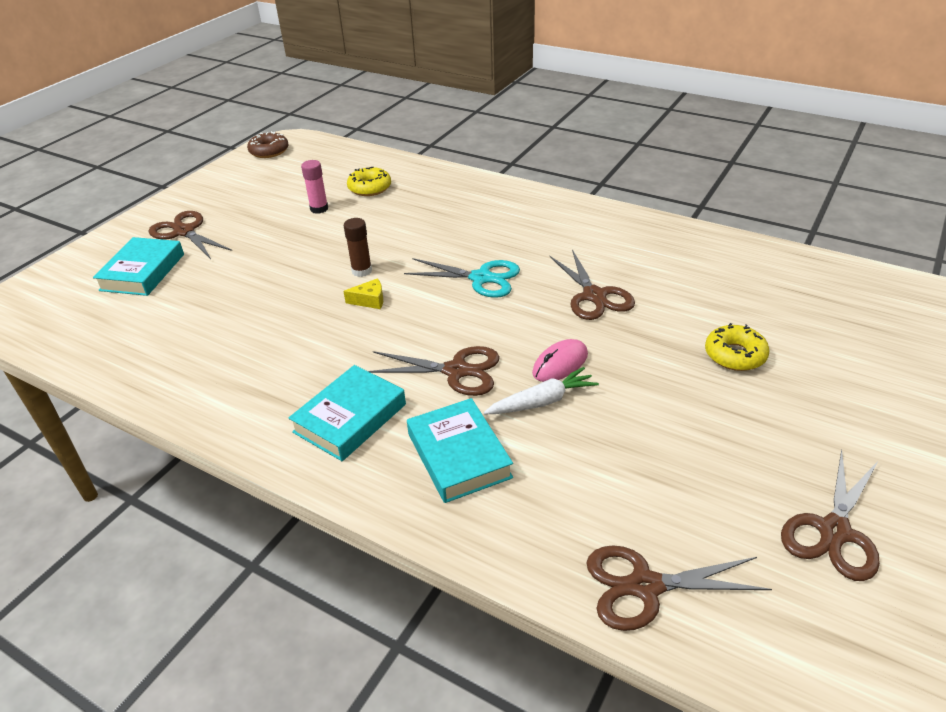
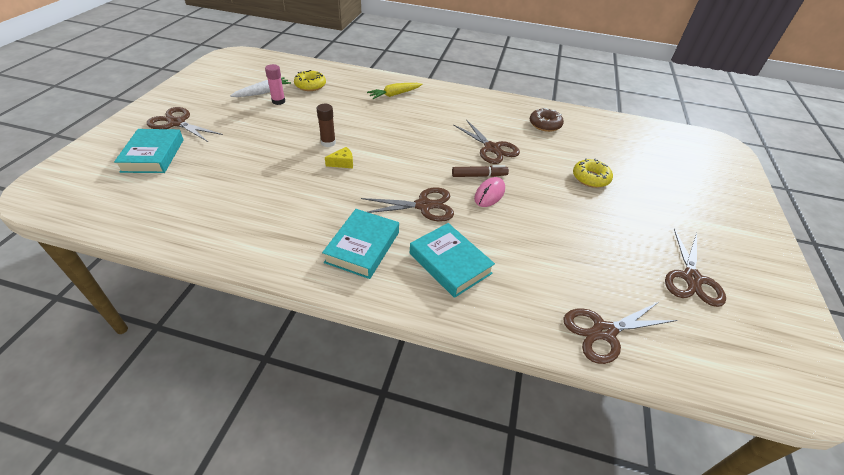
camera: 20 degrees left, 5 degrees up
brown donut [247,131,288,158] -> brown donut moved to [530,108,564,132]
turquoise scissors [404,258,520,298] -> none
white carrot [484,367,599,414] -> white carrot moved to [230,77,291,97]
none -> yellow carrot [367,83,422,99]
none -> brown marker [452,165,509,177]

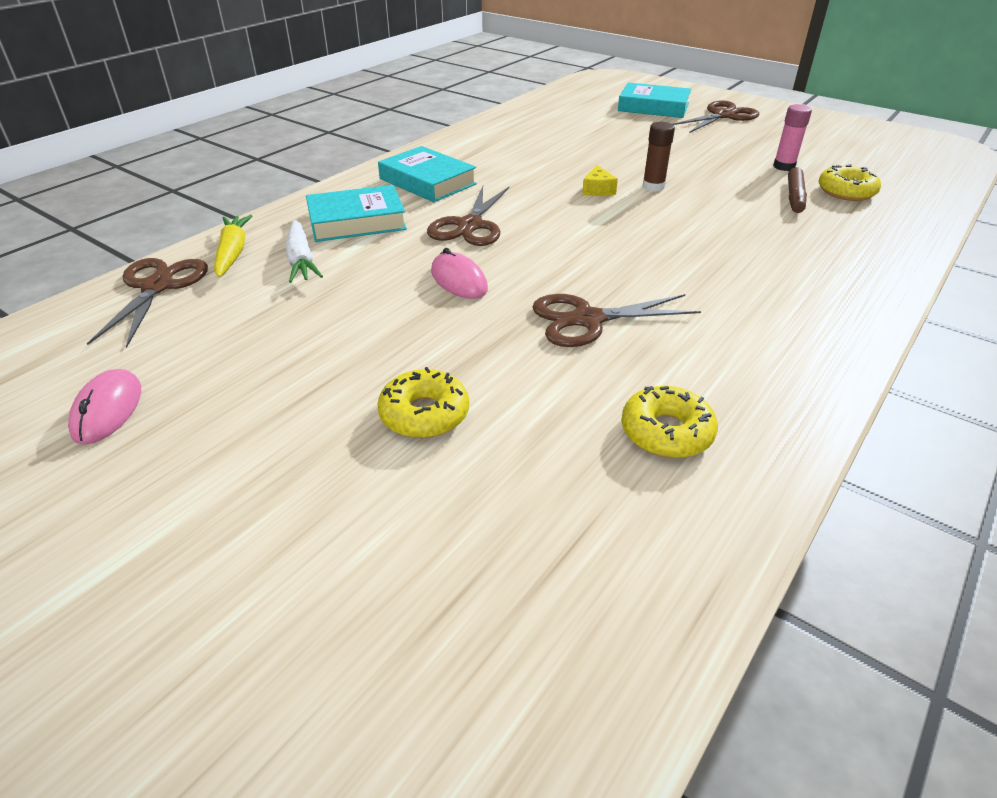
camera: 115 degrees right, 5 degrees down
white carrot [230,77,291,97] -> white carrot moved to [285,220,323,283]
yellow carrot [367,83,422,99] -> yellow carrot moved to [214,215,252,277]
brown marker [452,165,509,177] -> brown marker moved to [788,167,807,213]
brown donut [530,108,564,132] -> yellow donut [621,386,718,458]
brown scissors [665,228,726,307] -> pink mouse [68,369,141,445]

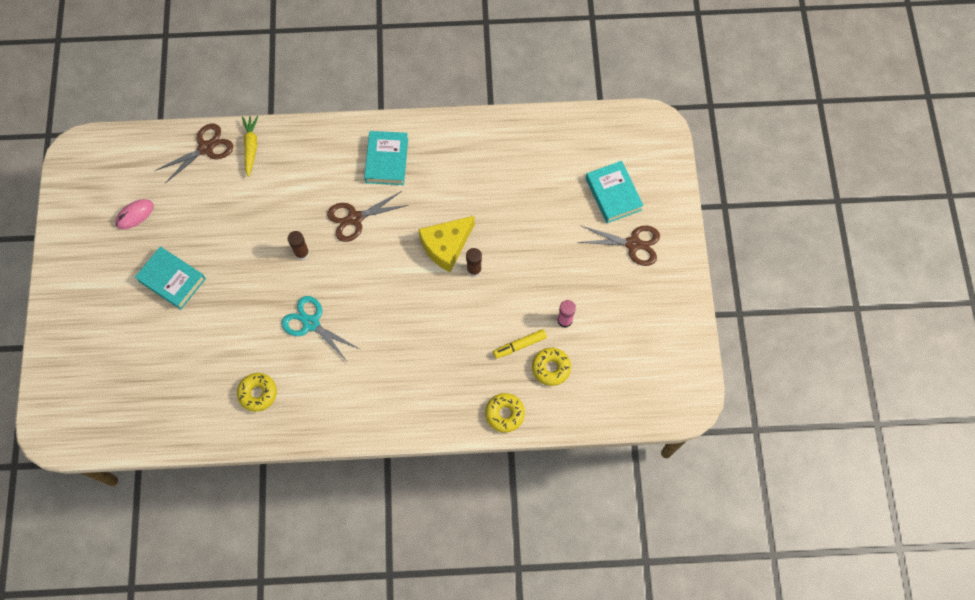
camera: 50 degrees right, 30 degrees up
yellow carrot [214,215,252,277] -> yellow carrot turned 45 degrees counterclockwise [242,116,258,177]
white carrot [285,220,323,283] -> none
turquoise book [306,185,407,242] -> turquoise book moved to [135,247,206,310]
yellow donut [377,367,469,438] -> yellow donut moved to [485,393,525,432]
pink mouse [431,248,488,299] -> brown glue stick [288,231,310,260]
brown scissors [533,294,701,347] -> turquoise scissors [281,296,359,361]
yellow cheese [582,165,618,196] -> yellow cheese [418,216,475,272], size x2.19
brown marker [788,167,807,213] -> yellow marker [493,329,547,359]

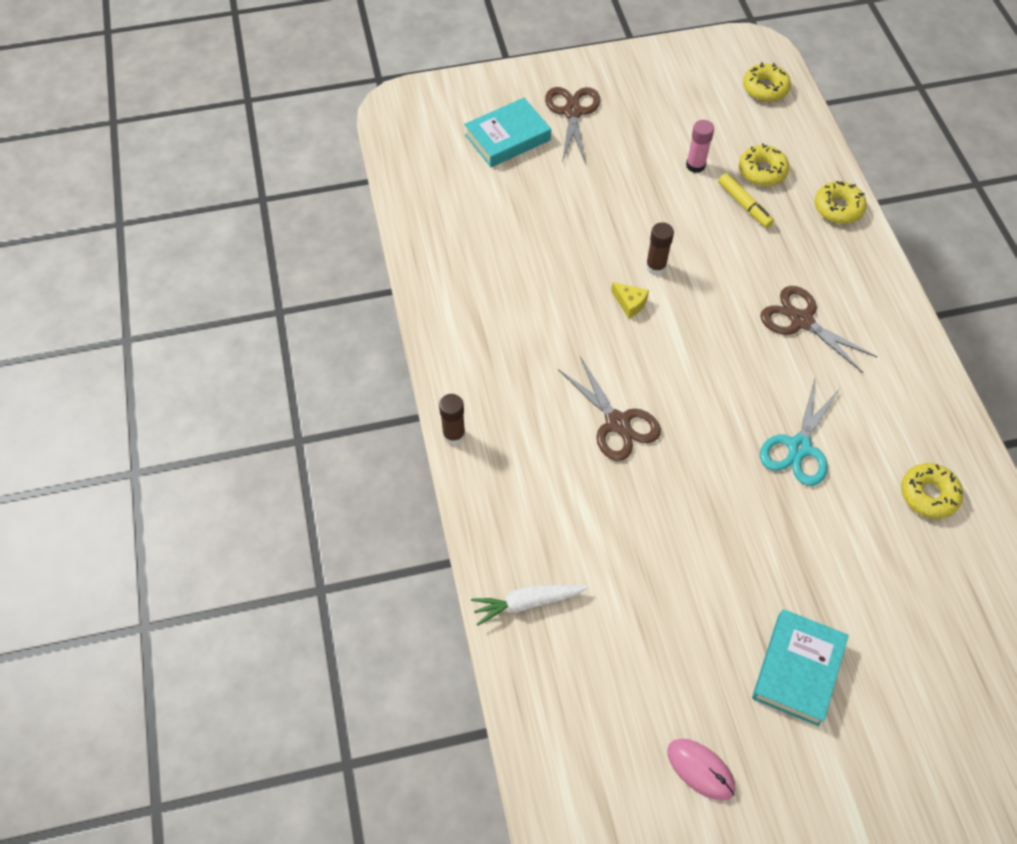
camera: 100 degrees left, 10 degrees down
brown scissors [155,124,233,183] -> brown scissors moved to [760,286,877,373]
yellow carrot [242,116,258,177] -> white carrot [471,585,589,625]
brown glue stick [288,231,310,260] -> brown glue stick moved to [439,394,465,445]
turquoise book [364,131,408,185] -> none
yellow cheese [418,216,475,272] -> yellow cheese [611,282,649,319], size x0.46
none -> yellow donut [743,62,791,102]

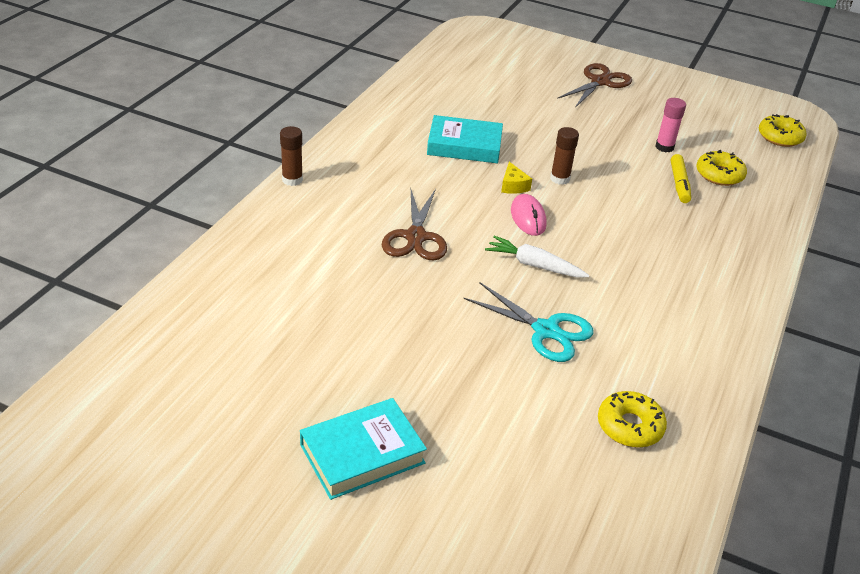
camera: 35 degrees right, 20 degrees down
turquoise book [464,98,551,167] -> turquoise book moved to [427,115,503,163]
white carrot [471,585,589,625] -> white carrot moved to [485,236,590,277]
pink mouse [667,739,735,801] -> pink mouse moved to [511,194,547,236]
brown scissors [760,286,877,373] -> none
turquoise scissors [760,379,842,486] -> turquoise scissors turned 120 degrees counterclockwise [463,282,593,362]
yellow donut [815,181,867,224] -> none

